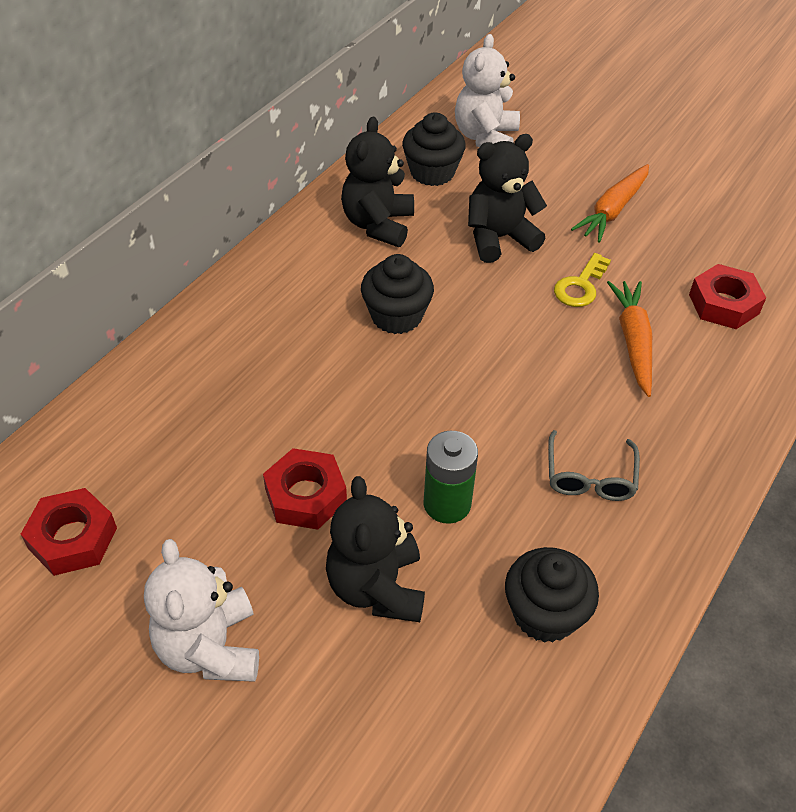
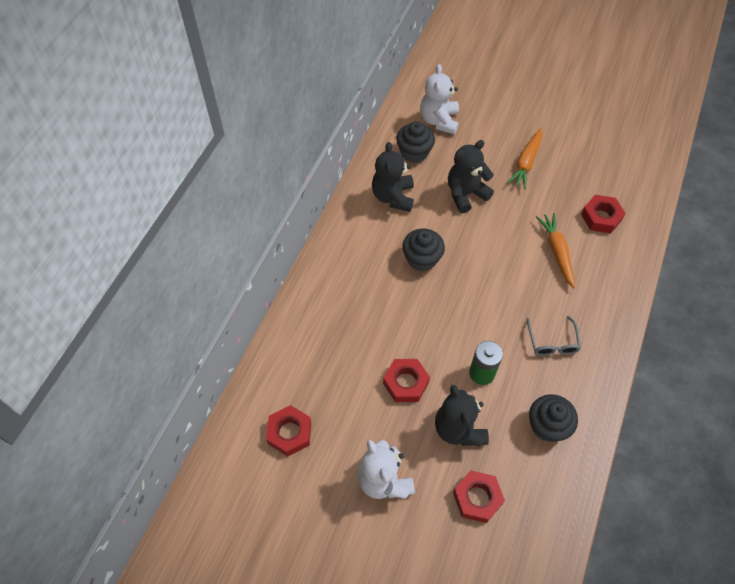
camera: 10 degrees left, 10 degrees up
yellow key [554,253,611,307] -> none
none -> red nut [453,470,505,523]

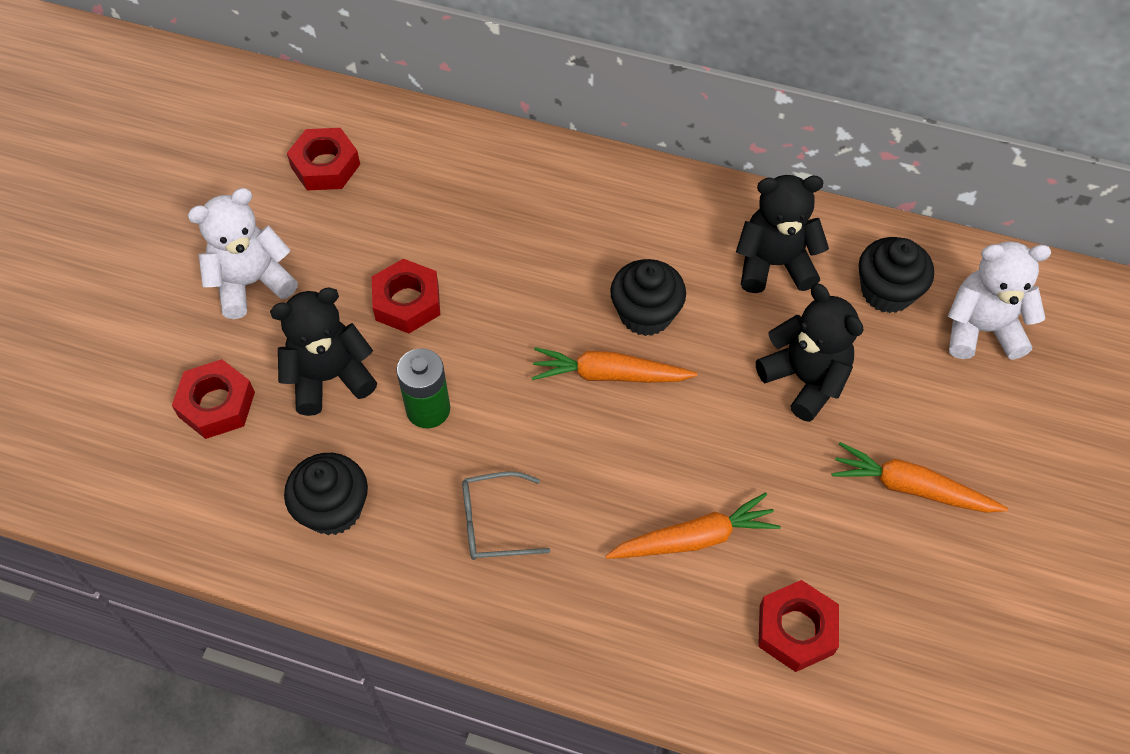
camera: 85 degrees right, 0 degrees up
none -> orange carrot [532,347,698,383]

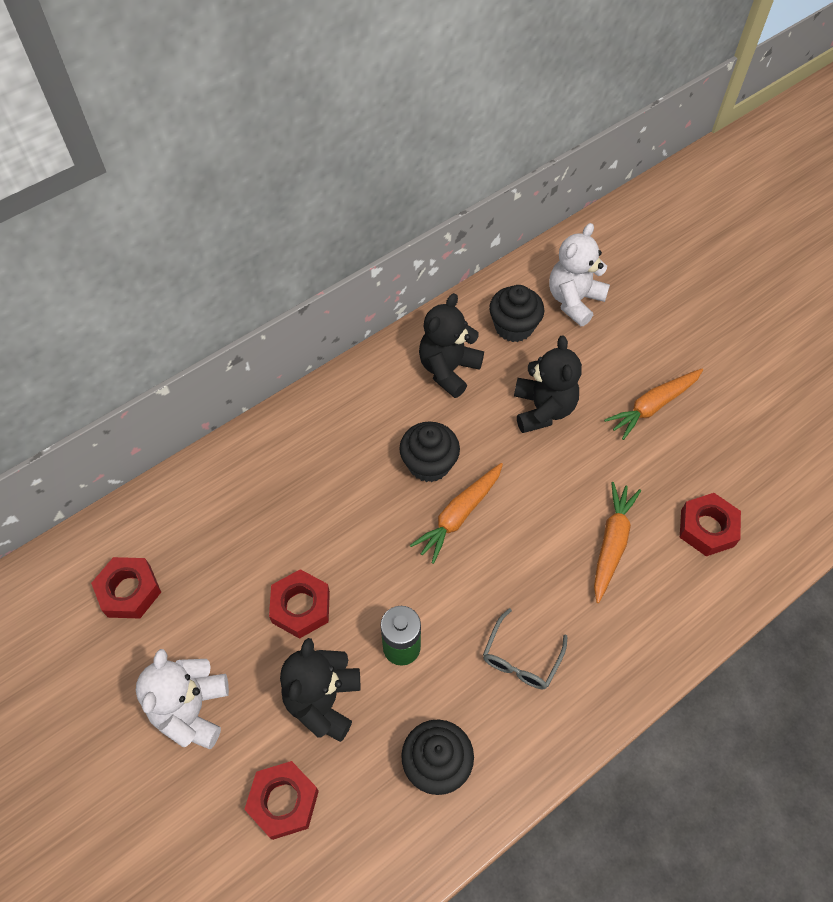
camera: 55 degrees left, 0 degrees up
black teddy bear [756,284,863,422] -> black teddy bear turned 90 degrees clockwise [514,336,582,433]

